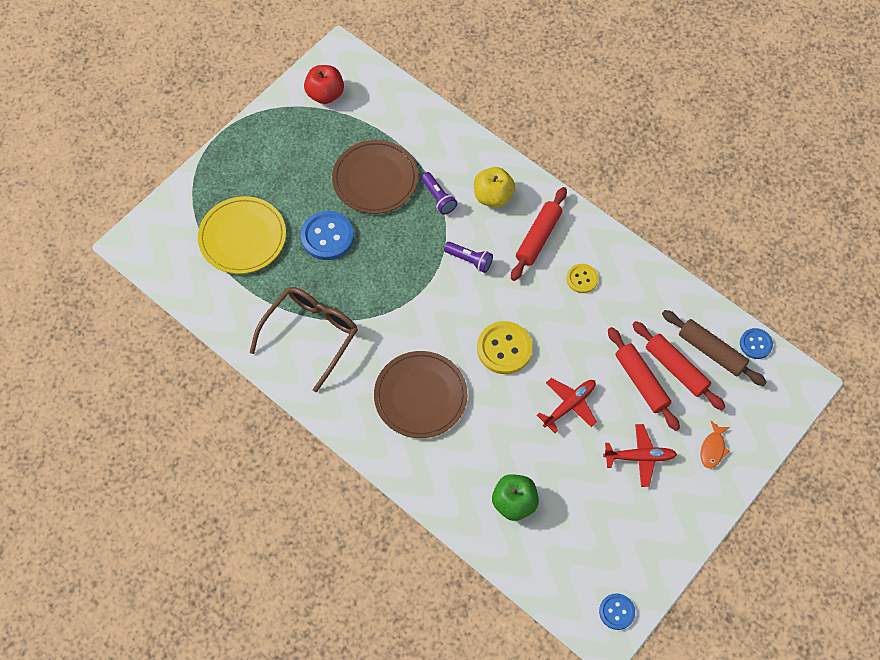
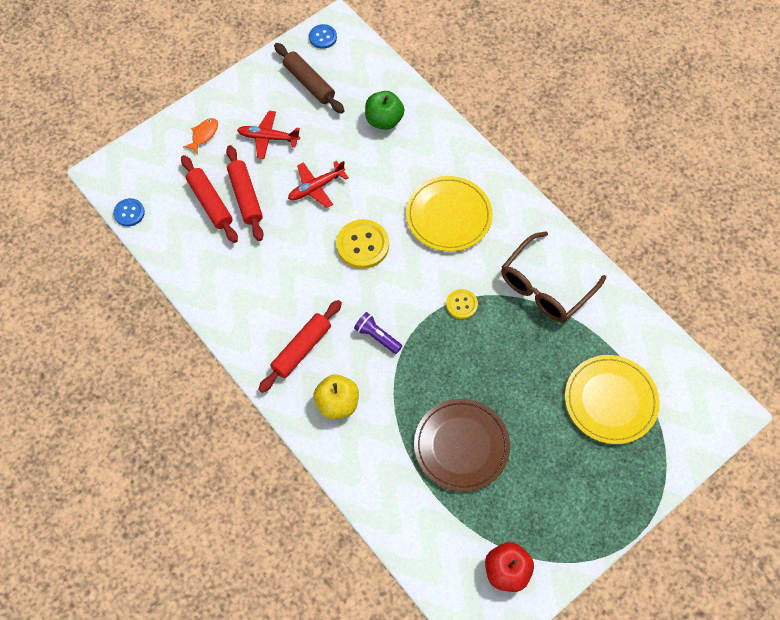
camera: 170 degrees left, 0 degrees up
blue button [301,211,354,260] -> none
brown plate [374,351,467,438] -> yellow plate [406,176,493,251]
purple flashlight [421,172,457,214] -> none
yellow button [567,264,598,293] -> yellow button moved to [446,289,478,319]
brown rolling pin [662,310,767,386] -> brown rolling pin moved to [274,43,344,114]

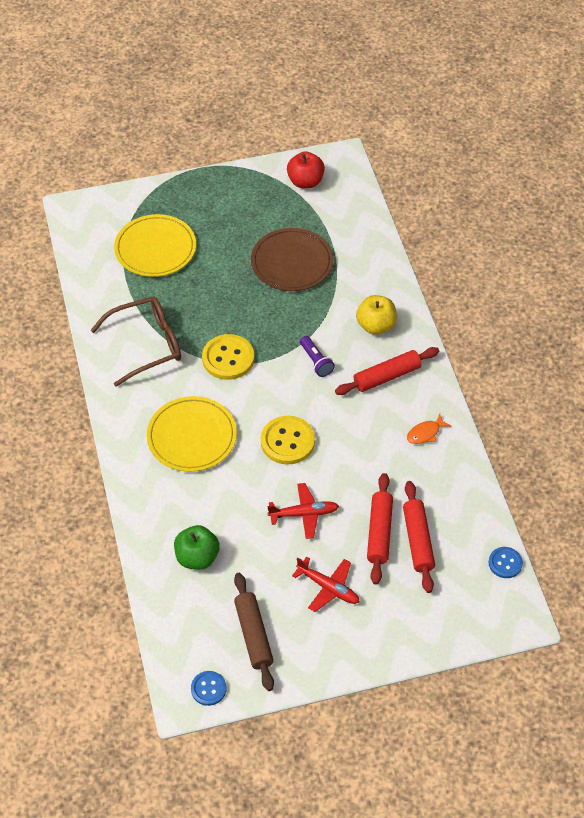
camera: 155 degrees left, 10 degrees down
orange fish [183,118,218,155] -> orange fish moved to [407,414,451,444]
yellow button [446,289,478,319] -> yellow button [202,334,254,380], size x1.71

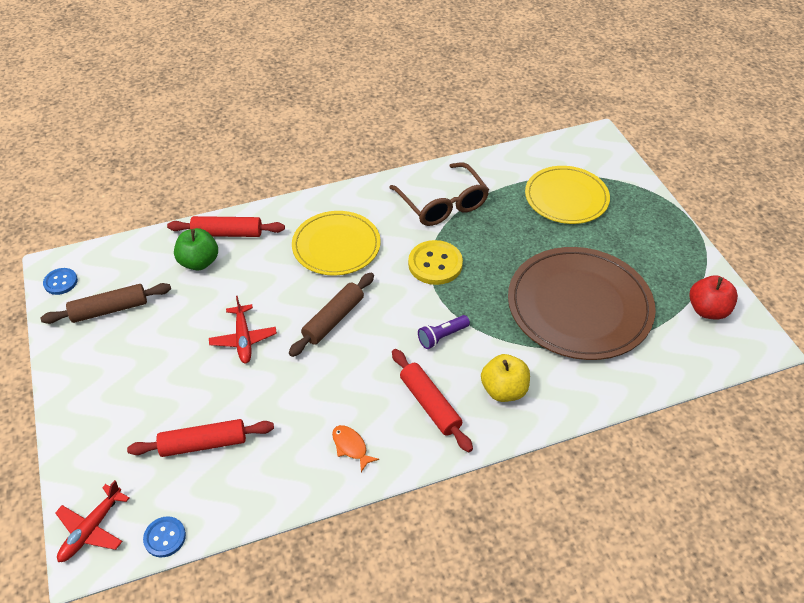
camera: 85 degrees right, 5 degrees down
brown plate [251,228,333,291] -> brown plate [508,247,656,360], size x1.54
yellow button [261,416,315,465] -> brown rolling pin [289,273,374,357]
red plane [292,557,359,612] -> red plane moved to [55,480,129,562]
red rolling pin [367,473,393,585] -> red rolling pin moved to [167,216,285,237]

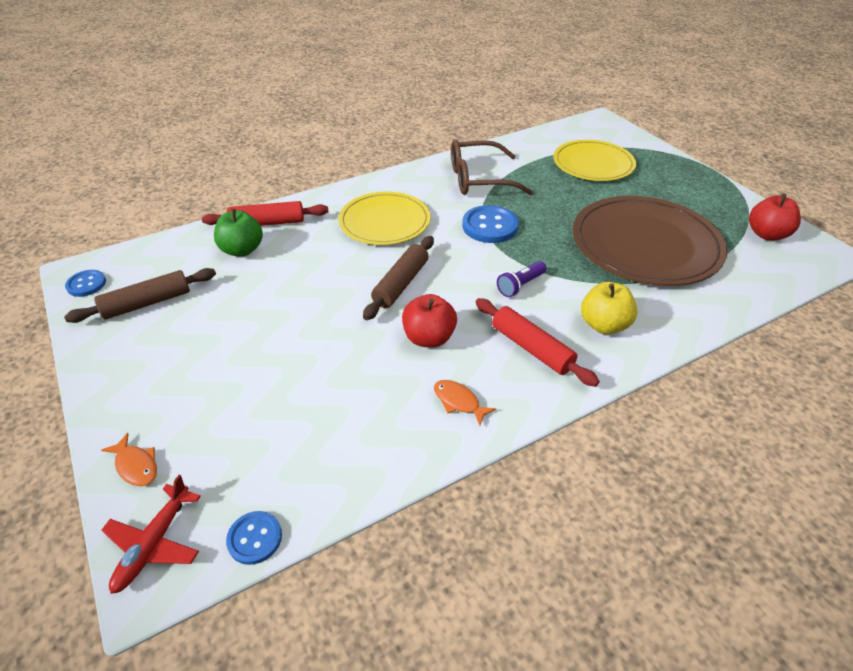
camera: 10 degrees left, 5 degrees down
red rolling pin [127,419,274,457] -> none
red plane [209,296,277,363] -> none
brown glasses [389,162,489,226] -> brown glasses turned 120 degrees clockwise [451,140,533,195]
yellow button [408,240,463,285] -> blue button [462,205,519,243]
none -> orange fish [101,433,157,486]
none -> red apple [402,294,457,348]

